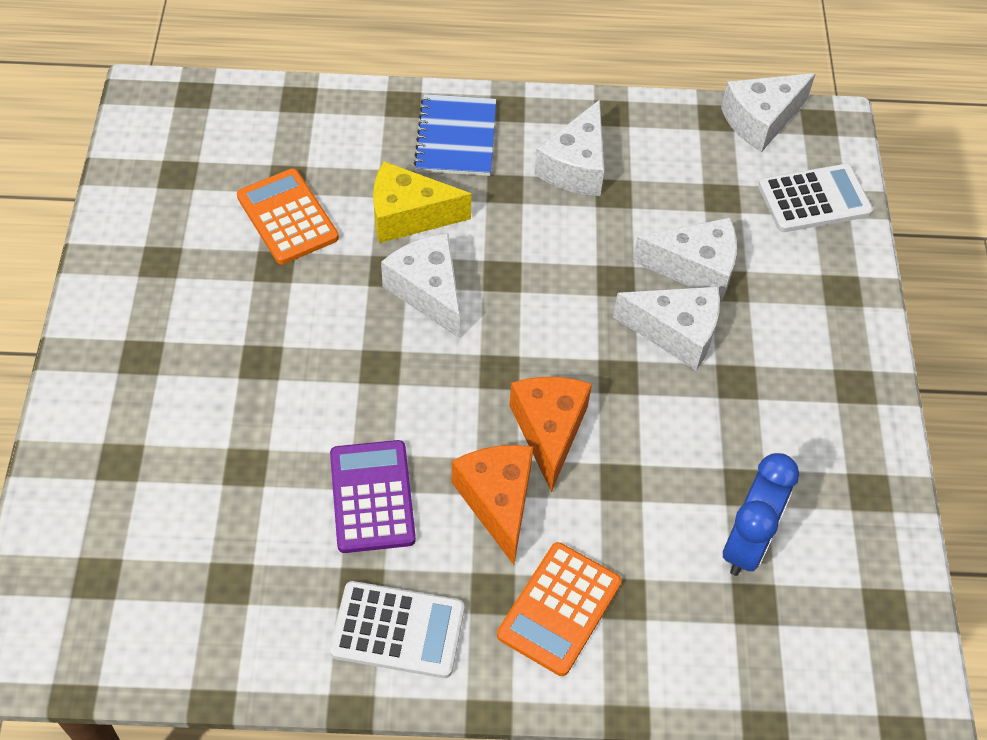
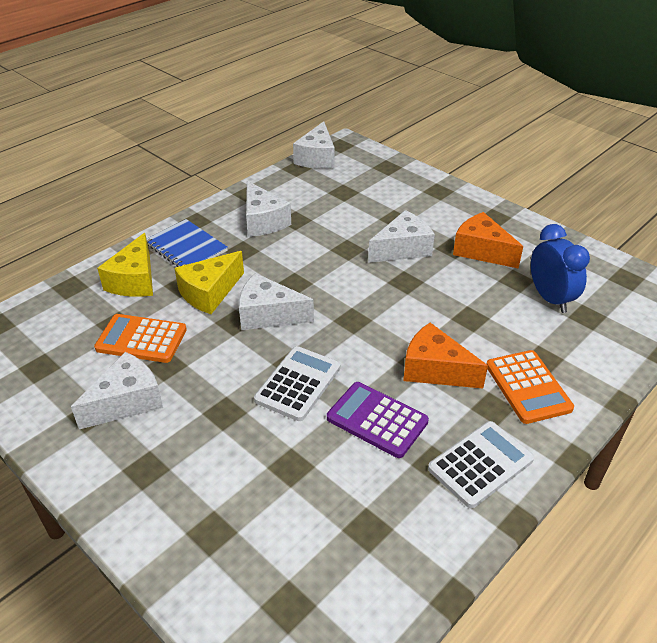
camera: 45 degrees left, 15 degrees down
orange cheese [509,377,592,492] -> orange cheese moved to [453,212,523,269]
white cheese [633,217,737,300] -> white cheese moved to [71,352,163,430]
white calculator [758,164,873,232] -> white calculator moved to [254,346,340,421]
none -> yellow cheese [97,233,153,297]

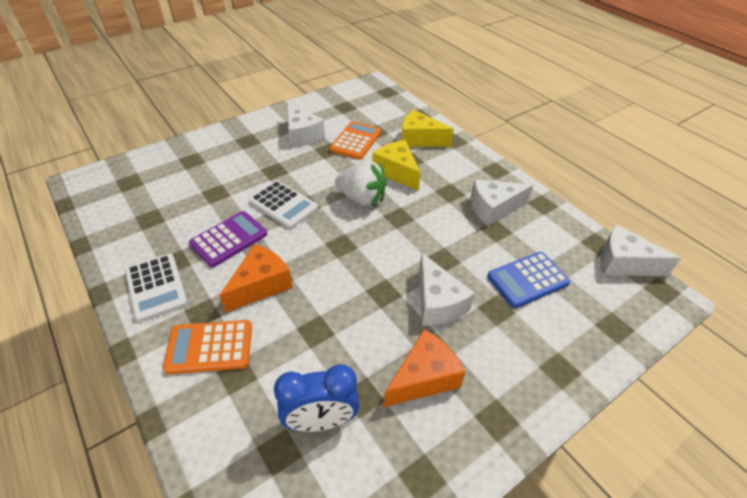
camera: 100 degrees right, 5 degrees up
blue notebook [147,219,228,267] -> none
white cheese [239,273,314,330] -> white strawberry [335,160,387,206]
none -> blue calculator [487,252,570,308]

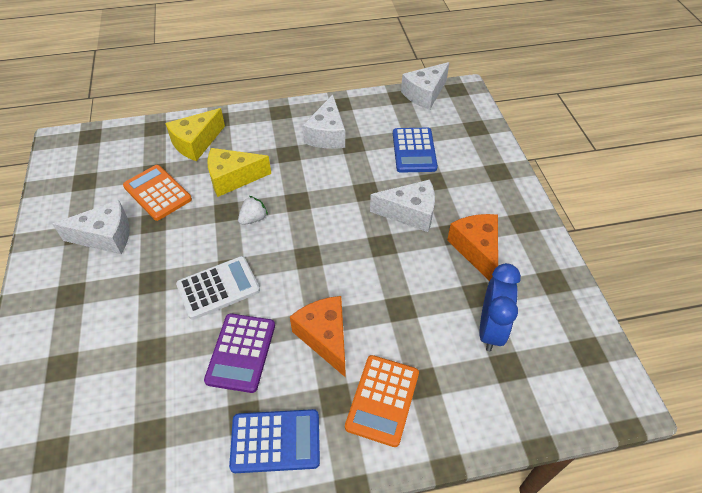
camera: 65 degrees left, 5 degrees up
white calculator [125,254,188,322] -> blue calculator [229,409,320,473]
purple calculator [189,211,267,267] -> purple calculator turned 150 degrees counterclockwise [204,314,275,393]
white strawberry [335,160,387,206] -> white strawberry [238,196,268,225], size x0.53

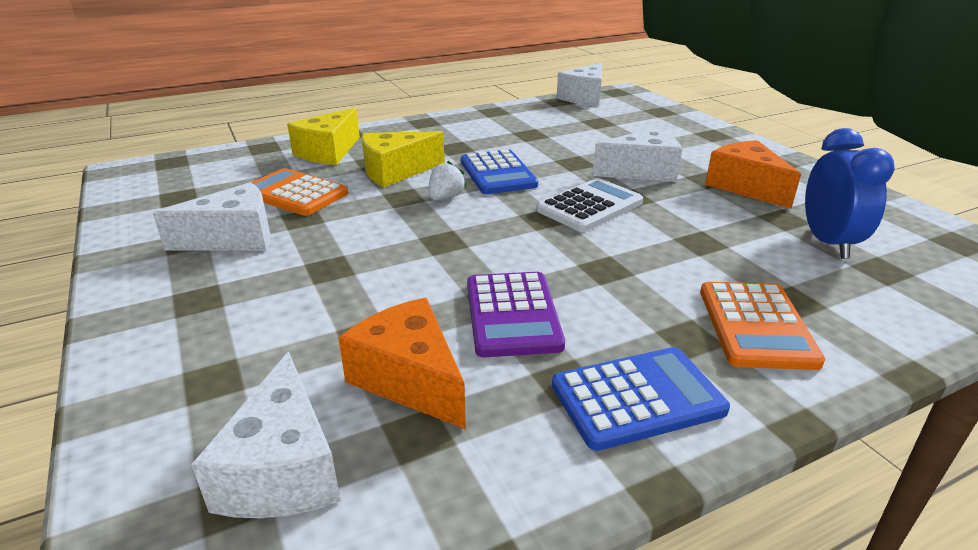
camera: 15 degrees left, 20 degrees down
white calculator [176,256,260,320] -> white calculator moved to [537,178,643,232]
orange cheese [290,296,346,378] -> orange cheese moved to [338,298,466,429]
white cheese [302,95,345,149] -> white cheese moved to [191,352,341,518]
blue calculator [393,128,438,173] -> blue calculator moved to [461,149,538,194]

